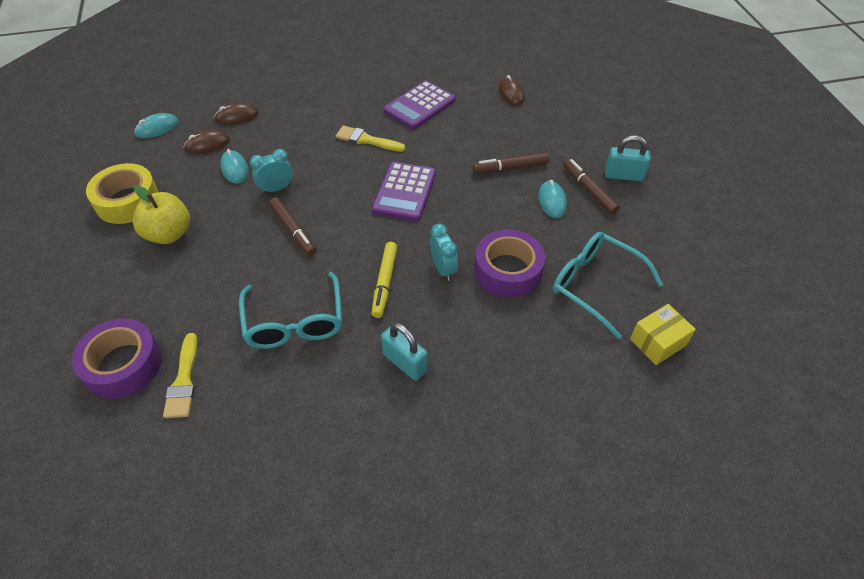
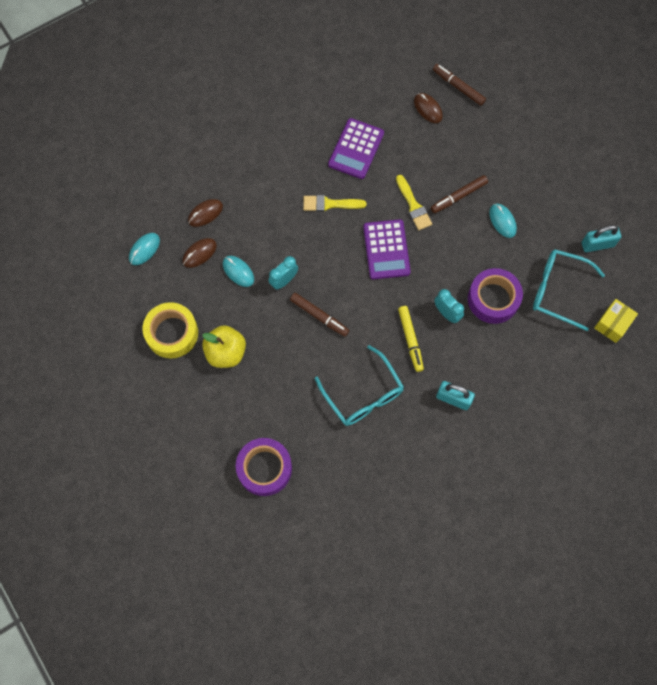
camera: 20 degrees left, 20 degrees up
yellow brush [163,333,198,418] -> yellow brush moved to [396,175,432,230]
brown marker [563,159,620,215] -> brown marker moved to [433,64,486,106]
turquoise padlock [605,135,651,181] -> turquoise padlock moved to [582,225,621,252]

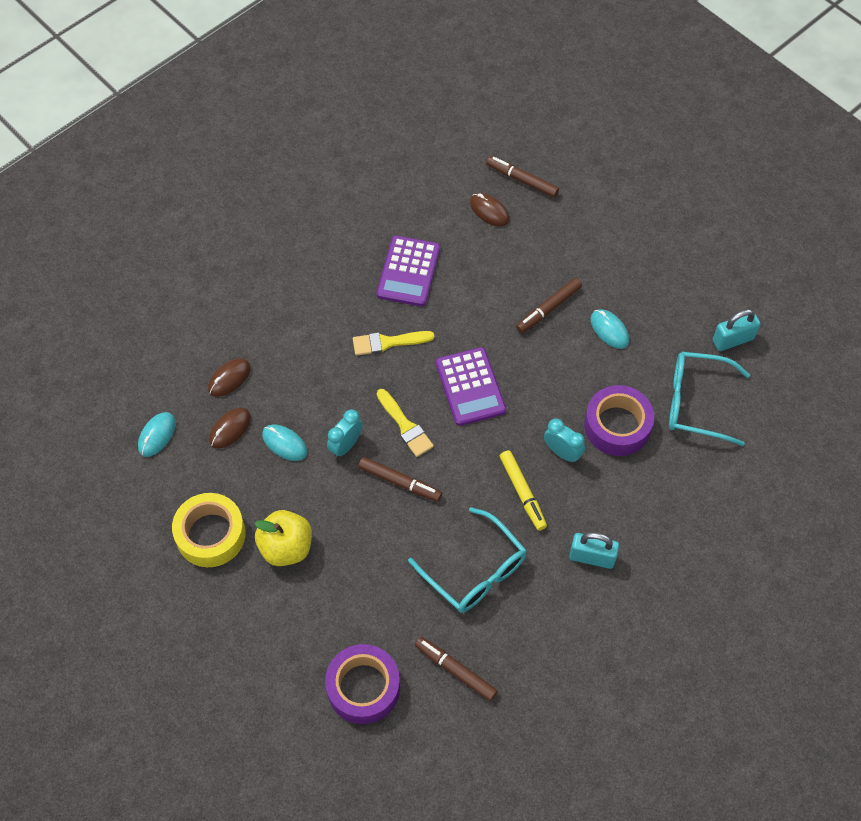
camera: 10 degrees left, 10 degrees down
yellow brush [396,175,432,230] -> yellow brush moved to [377,389,434,457]
yellow box [594,299,638,343] -> none
none -> brown marker [415,637,498,701]

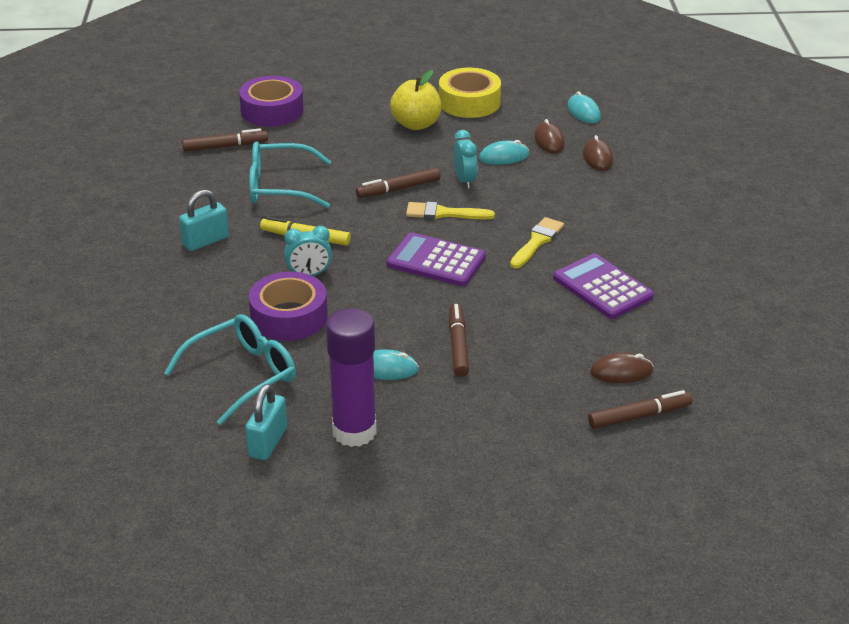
camera: 130 degrees right, 25 degrees down
none -> purple glue stick [326,308,377,447]

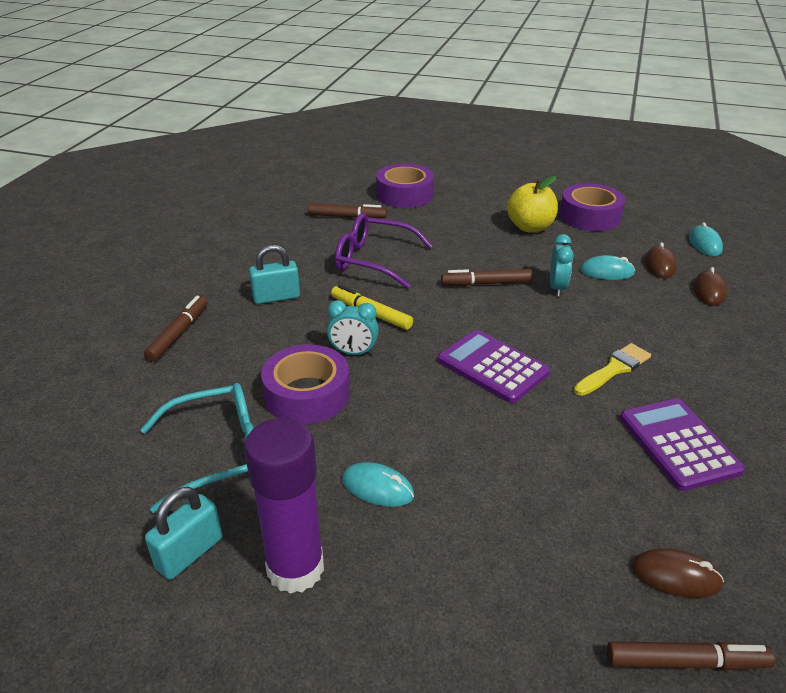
camera: 20 degrees right, 0 degrees up
turquoise glasses [249,141,331,208] -> purple glasses [335,213,433,289]
yellow brush [406,202,495,219] -> none
yellow tape [439,68,501,118] -> purple tape [560,183,625,231]
brown marker [449,304,469,377] -> brown marker moved to [144,296,207,362]

